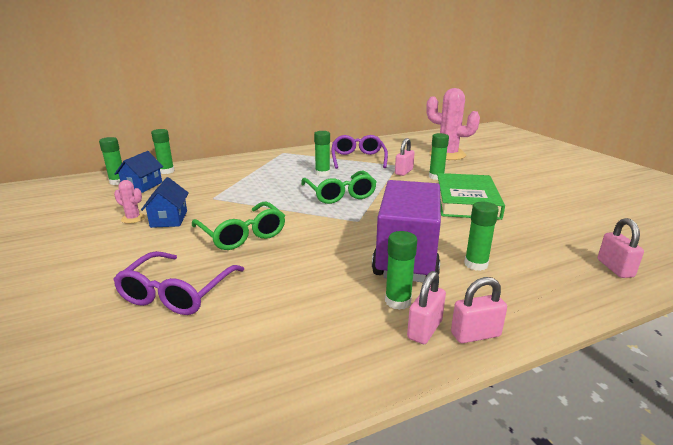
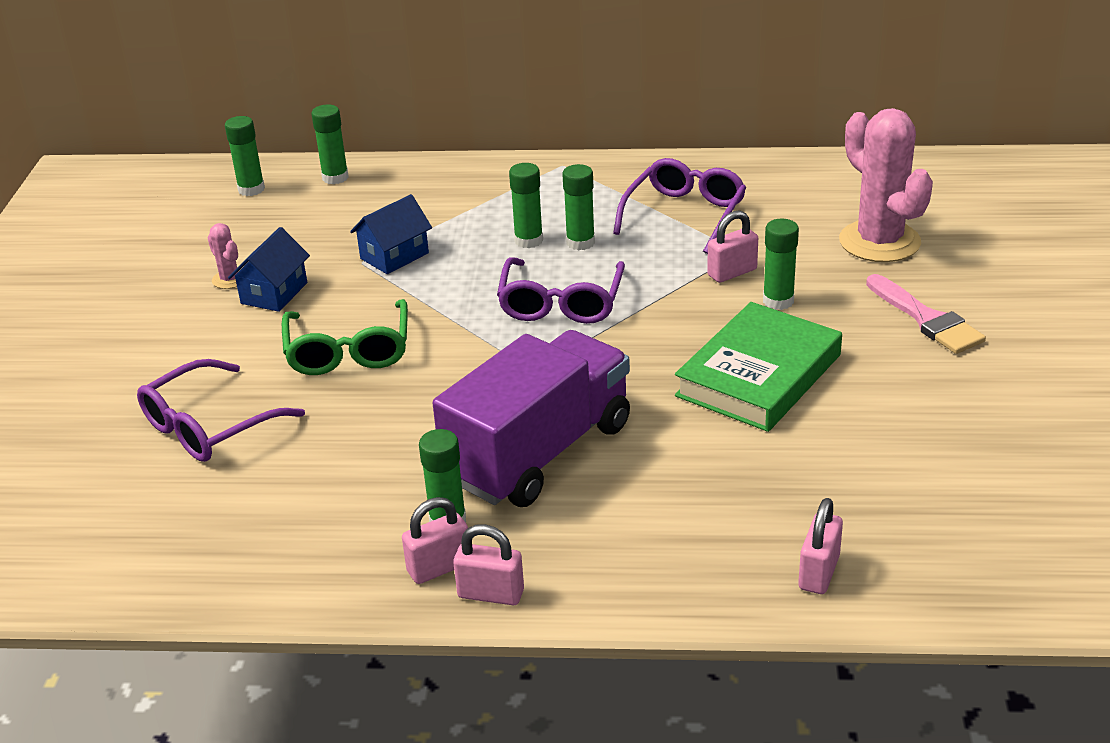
camera: 30 degrees right, 10 degrees up
blue house [115,151,163,193] -> blue house moved to [350,194,432,274]
green glasses [301,171,377,204] -> purple glasses [497,257,625,324]
green glue stick [464,202,499,271] -> green glue stick moved to [509,163,543,248]
none -> pink brush [866,274,986,354]

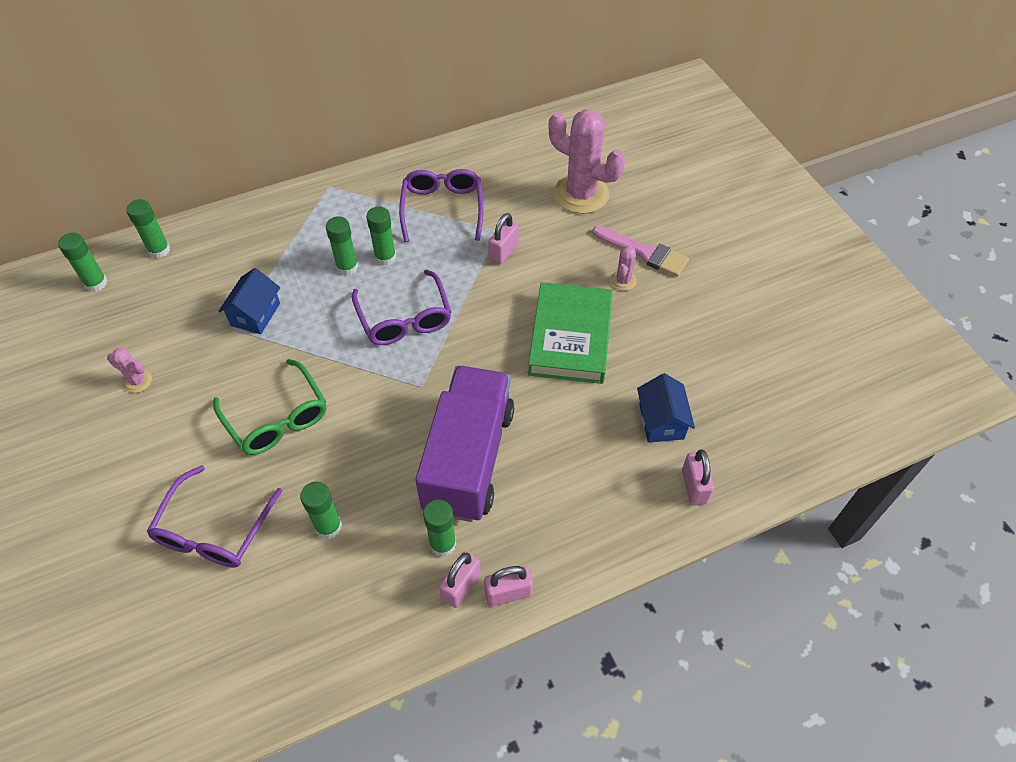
camera: 30 degrees left, 20 degrees up
blue house [228,227,310,312] -> blue house moved to [637,373,695,443]
green glue stick [763,219,799,310] -> green glue stick moved to [300,482,342,539]
none -> pink cactus [610,246,637,291]

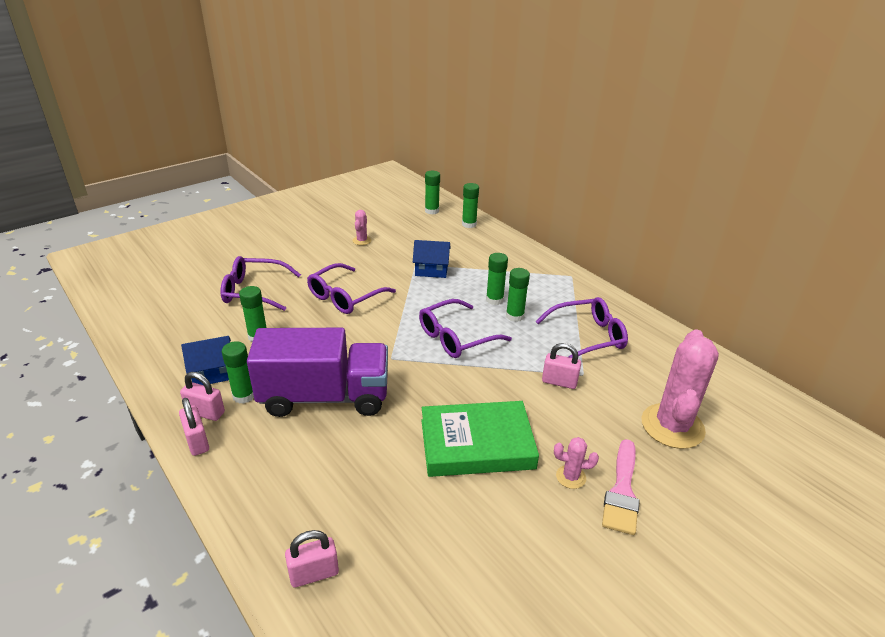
camera: 75 degrees right, 20 degrees down
green glasses [213,359,327,455] -> purple glasses [307,263,396,314]
blue house [637,373,695,443] -> blue house moved to [181,336,231,385]

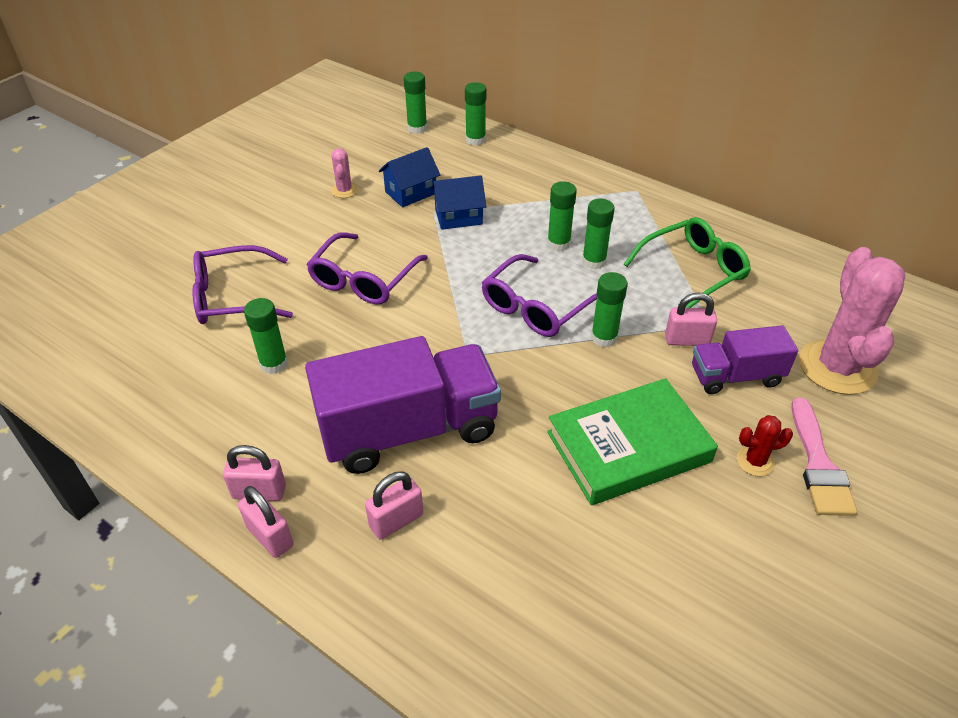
camera: 15 degrees left, 10 degrees up
blue house [181,336,231,385] -> blue house moved to [379,147,440,207]
green glue stick [222,341,254,404] -> green glue stick moved to [591,272,628,347]
pink padlock [285,530,339,587] -> pink padlock moved to [365,471,423,539]
purple glasses [536,297,628,358] -> green glasses [624,217,751,308]
pink cactus [554,437,599,489] -> red cactus [737,415,793,476]
none -> purple truck [692,325,798,394]

